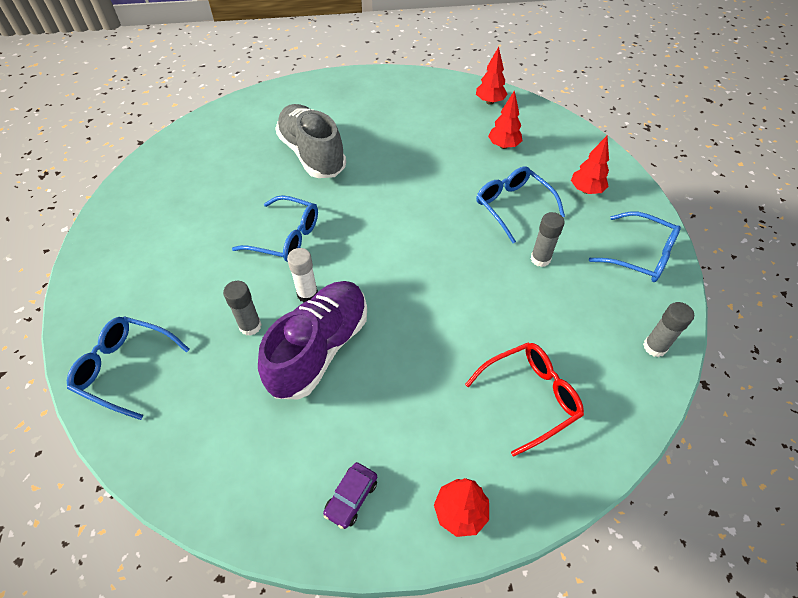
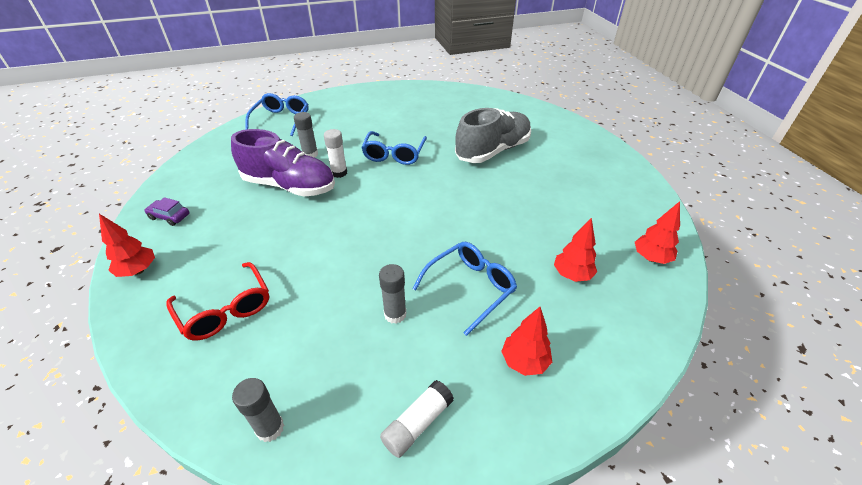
camera: 80 degrees right, 10 degrees down
blue glasses [589,211,681,282] -> white glue stick [380,380,454,458]

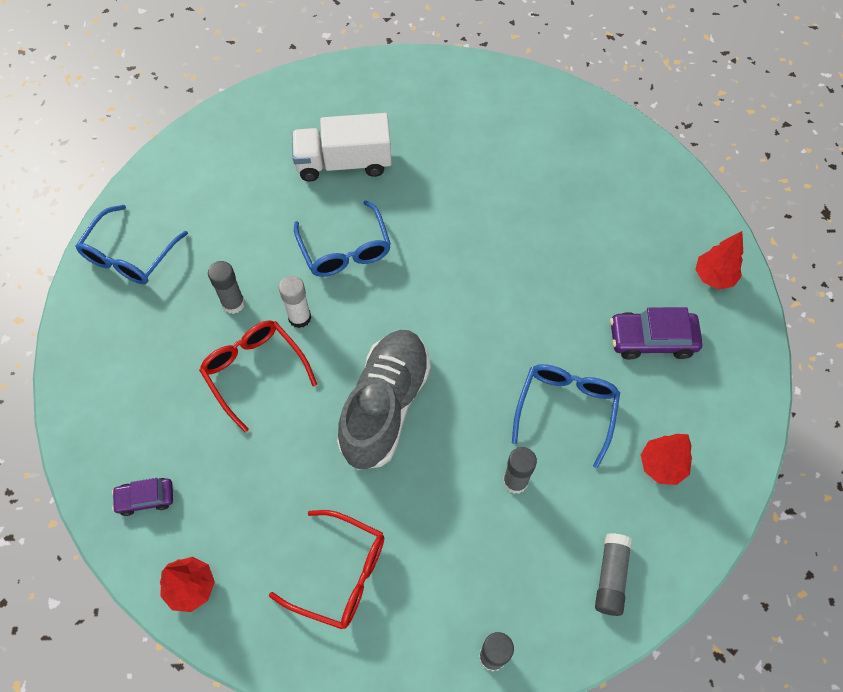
camera: 30 degrees left, 20 degrees up
purple shoe [231,129,335,196] -> red glasses [199,320,317,432]
blue glasses [245,93,308,136] -> blue glasses turned 135 degrees counterclockwise [75,205,188,284]
white glue stick [380,380,454,458] -> grey glue stick [595,533,632,616]
grey shoe [455,108,531,163] -> grey shoe moved to [337,330,431,470]
red tree [554,218,597,282] -> purple car [610,307,703,360]
none -> white truck [292,113,392,182]

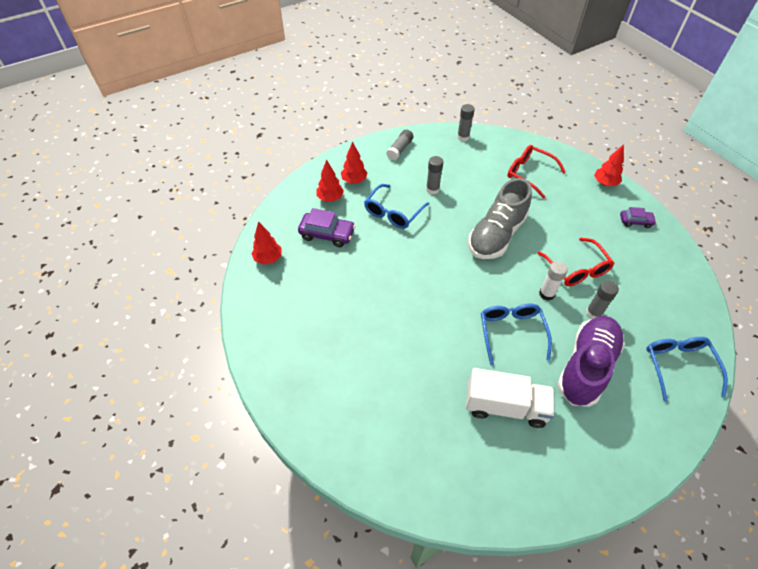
camera: 165 degrees left, 10 degrees down
blue glasses [75,205,188,284] -> blue glasses turned 45 degrees counterclockwise [646,337,728,402]
none -> red tree [317,160,344,202]
none -> purple shoe [557,316,625,407]

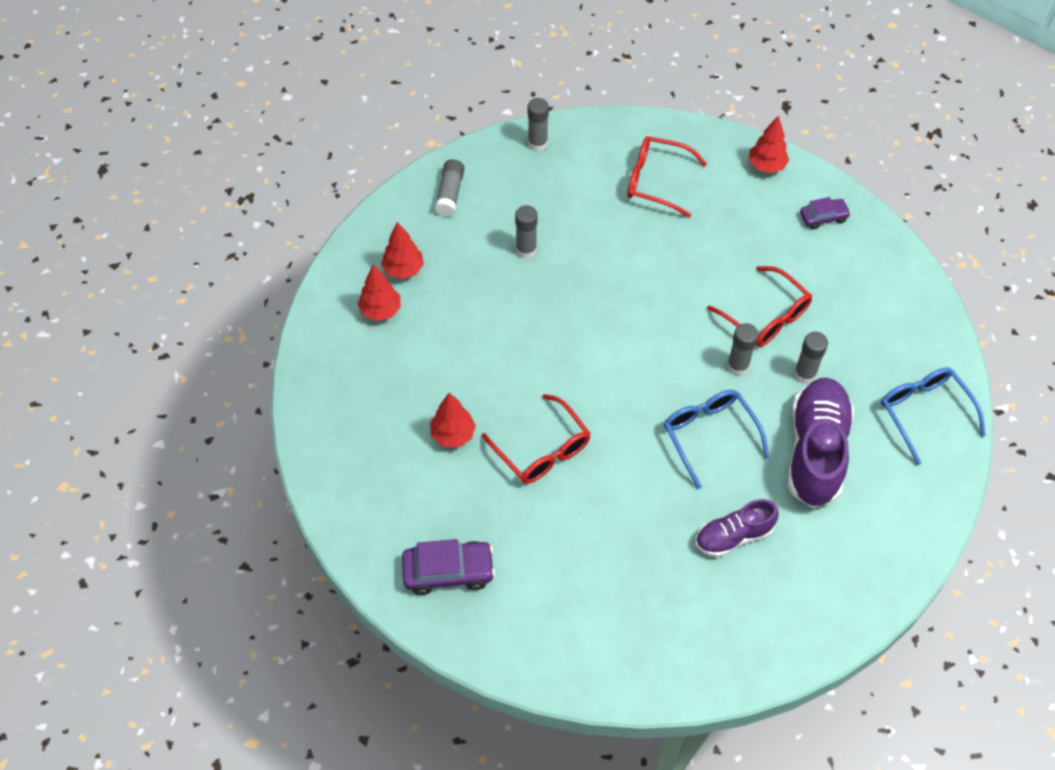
camera: 20 degrees left, 5 degrees up
red tree [251,221,282,265] -> red tree moved to [430,393,476,447]
purple car [298,208,356,247] -> purple car moved to [402,539,495,595]
blue glasses [364,184,429,229] -> none
white truck [466,368,555,428] -> purple shoe [696,499,779,557]
grey shoe [468,178,532,259] -> none
white glue stick [539,261,568,301] -> grey glue stick [727,323,758,375]
none -> red glasses [482,394,591,484]

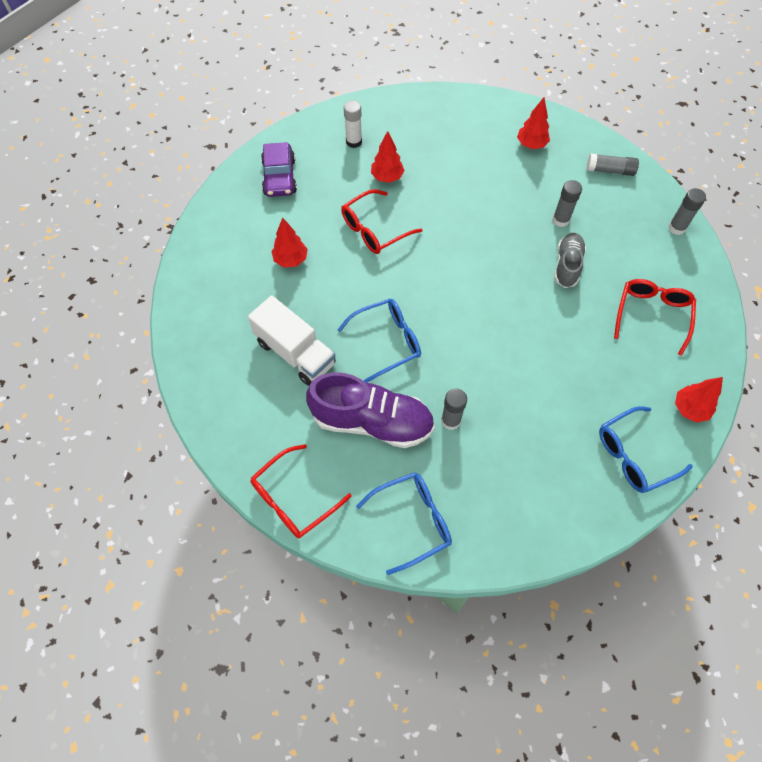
camera: 90 degrees right, 5 degrees up
red tree [358,264,401,321] -> red tree moved to [271,218,308,267]
purple shoe [696,499,779,557] -> white truck [248,295,336,386]
red glasses [707,266,812,347] -> red glasses moved to [250,444,352,538]
grey glue stick [727,323,758,375] -> none
purple car [800,197,851,229] -> blue glasses [599,406,693,493]
none -> white glue stick [344,100,362,148]
none -> grey shoe [554,233,586,288]

